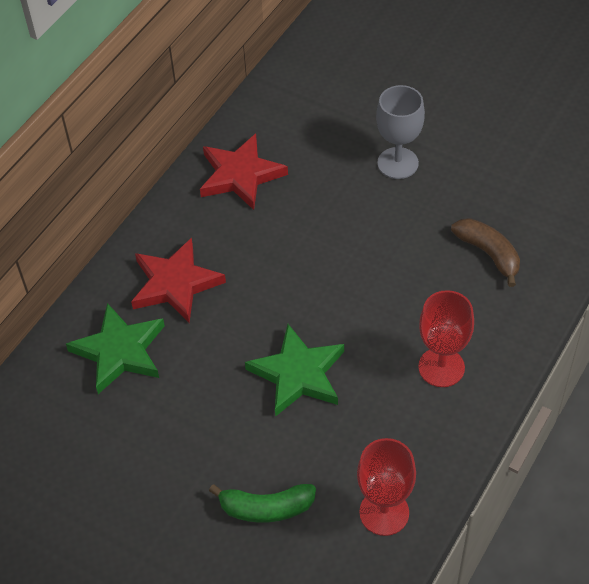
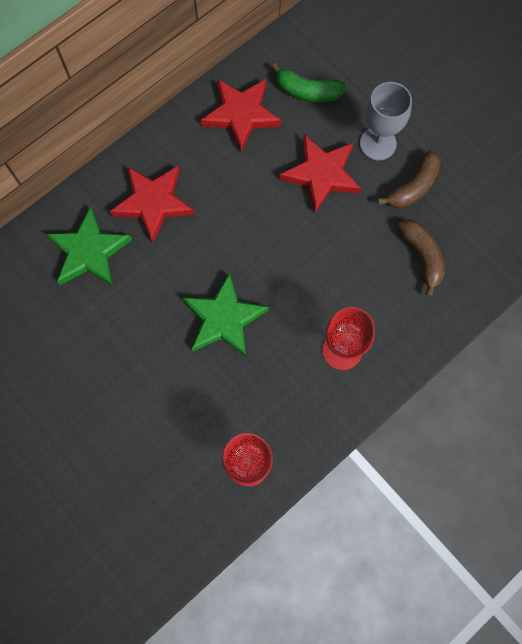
camera: 15 degrees right, 20 degrees up
green banana [209,484,316,523] -> green banana moved to [271,63,346,102]
none -> red star [279,135,361,214]
none -> brown banana [377,150,441,208]

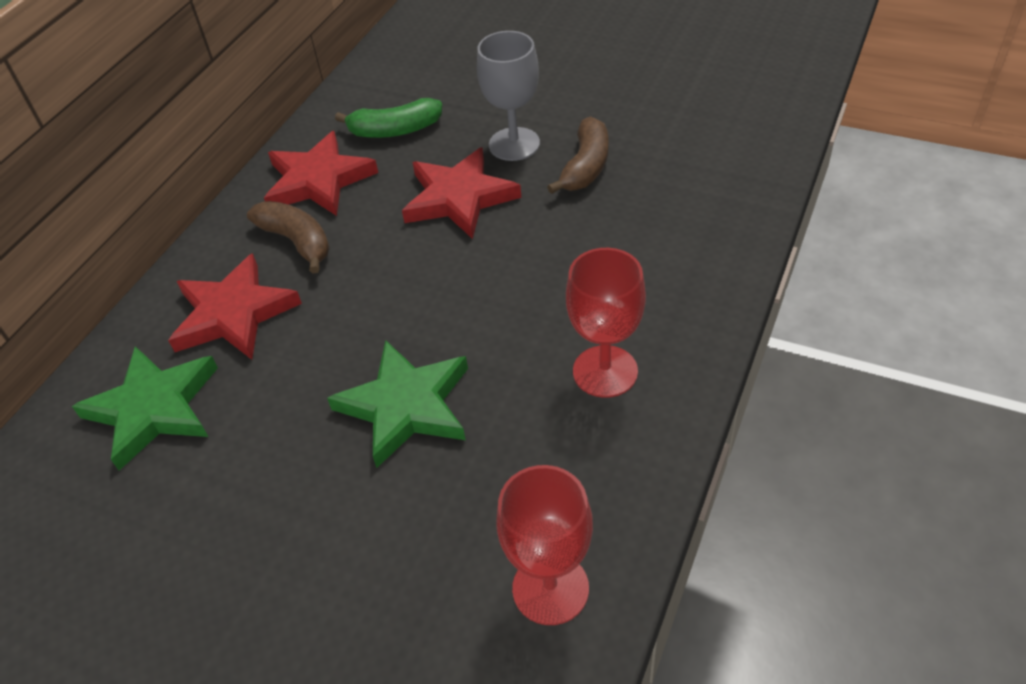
camera: 20 degrees left, 25 degrees down
brown banana [397,219,445,297] -> brown banana moved to [247,201,330,273]

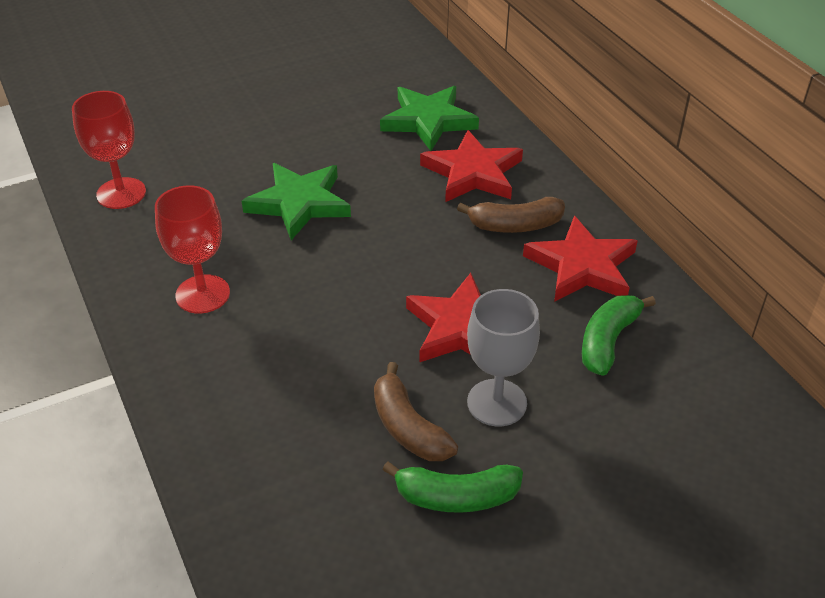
camera: 125 degrees right, 5 degrees down
none -> green banana [382,462,523,513]

